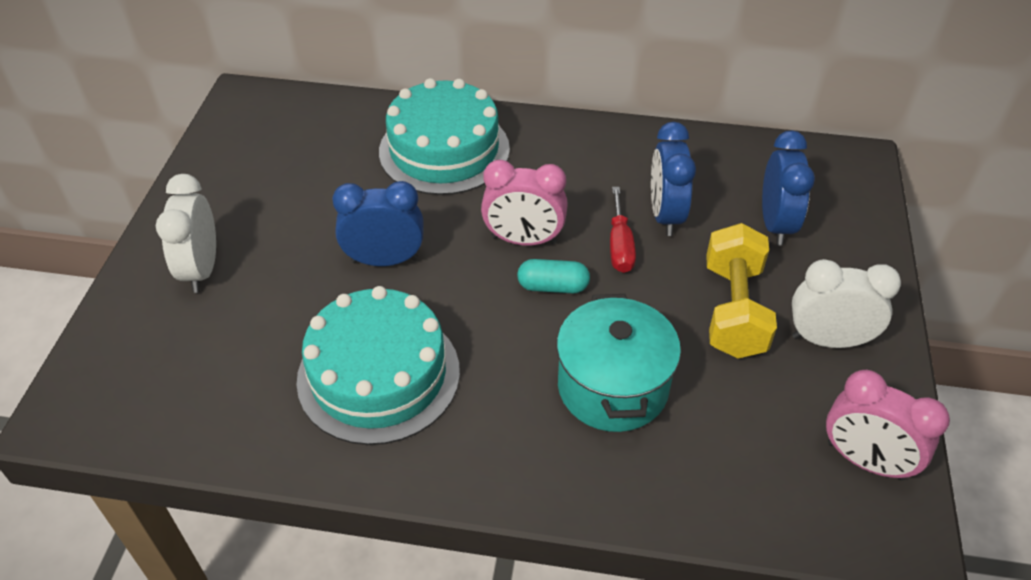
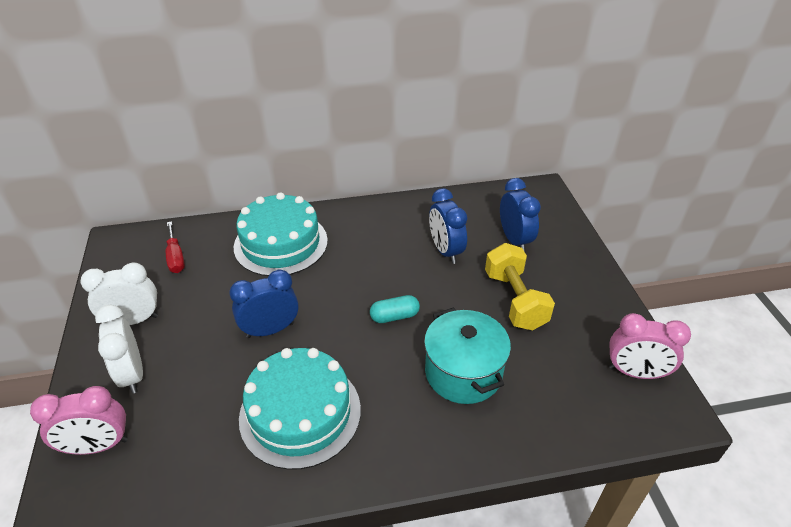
camera: 20 degrees left, 5 degrees down
pink clock [481,160,568,246] -> pink clock moved to [30,386,128,455]
red screwdriver [610,187,636,273] -> red screwdriver moved to [166,221,185,273]
white clock [792,259,901,348] -> white clock moved to [81,262,158,325]

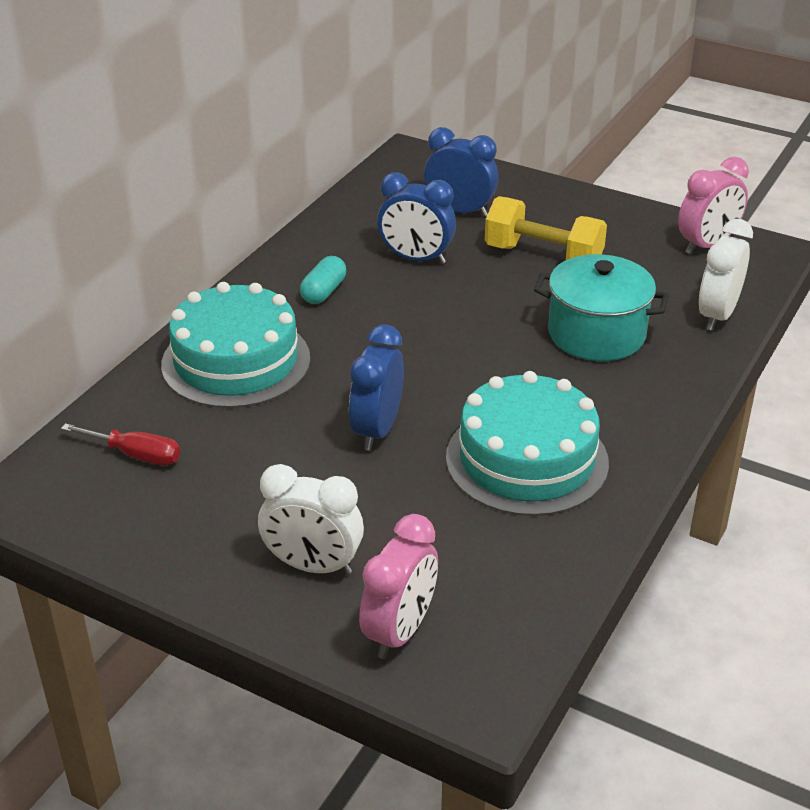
camera: 50 degrees left, 5 degrees down
white clock [81,262,158,325] -> white clock moved to [699,219,753,331]
turquoise capsule [370,295,420,323] -> turquoise capsule moved to [300,256,346,304]

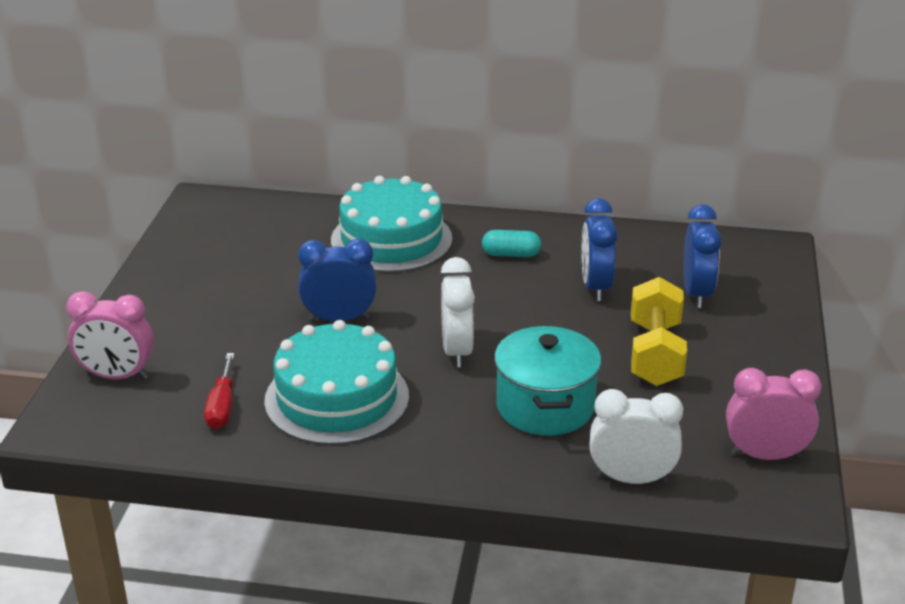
camera: 70 degrees right, 5 degrees down
red screwdriver [61,423,180,465] -> red screwdriver moved to [204,353,234,429]
white clock [258,464,364,575] -> white clock moved to [441,257,475,367]
pink clock [678,157,749,254] -> pink clock turned 150 degrees clockwise [726,368,822,460]

